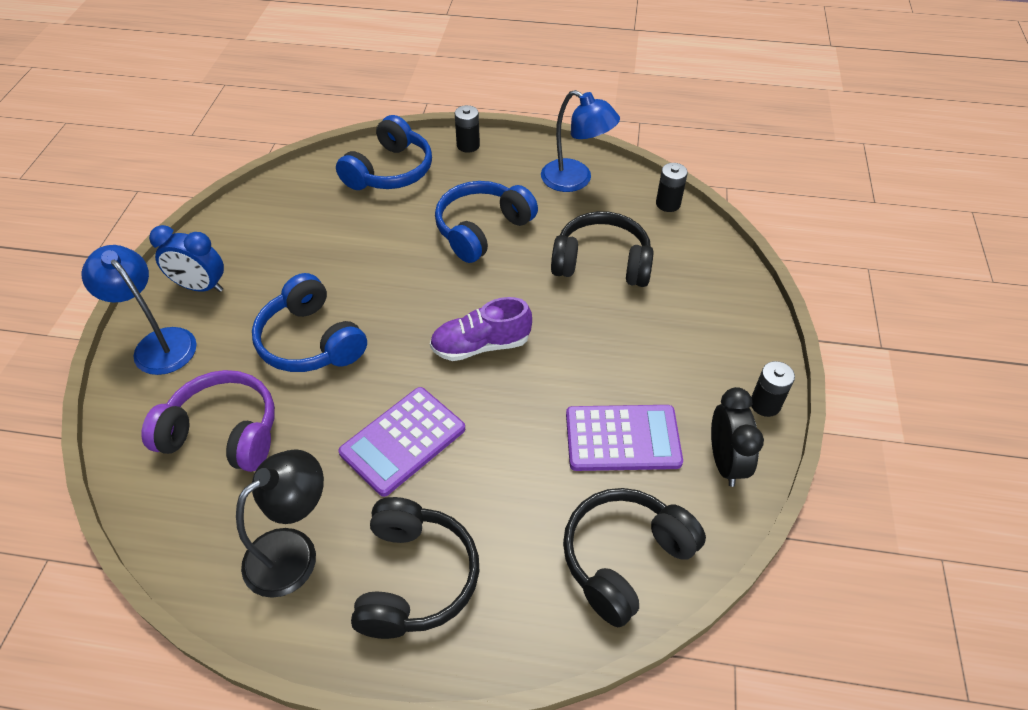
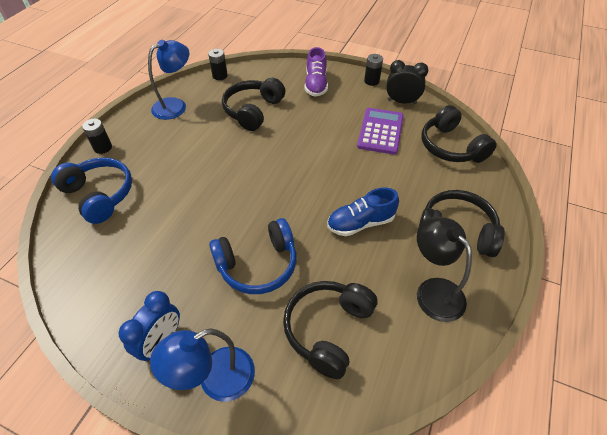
camera: 75 degrees left, 0 degrees up
purple headphones [141,370,275,472] -> black headphones [283,281,377,379]
purple calculator [338,387,465,497] -> blue shoe [327,188,399,236]
purple shoe [430,297,532,361] -> purple shoe moved to [305,47,328,97]
blue headphones [435,181,538,263] -> none

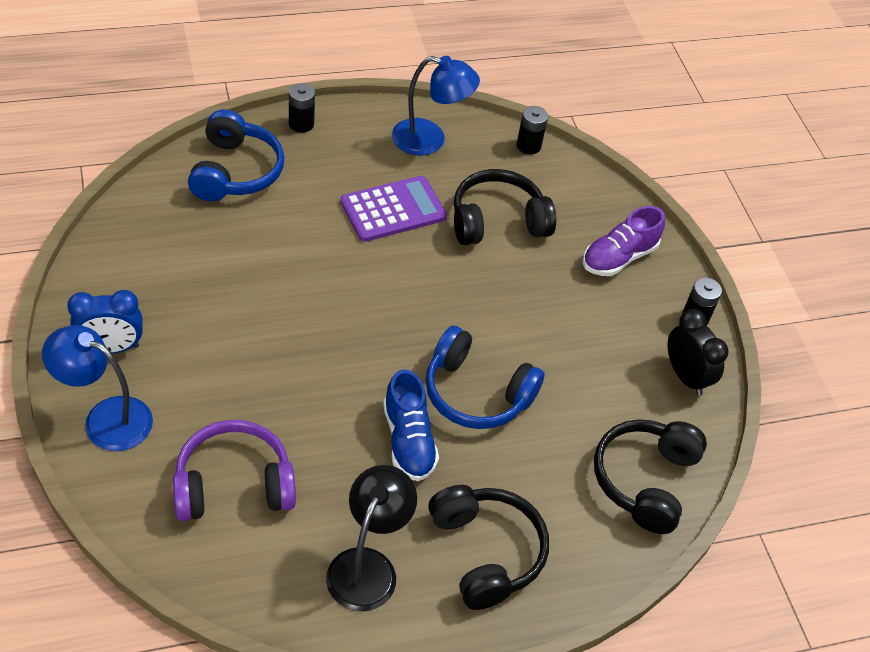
camera: 45 degrees right, 0 degrees up
blue headphones [209,218,297,294] -> blue headphones moved to [426,325,545,429]
black headphones [283,281,377,379] -> purple headphones [173,420,296,521]
blue shoe [327,188,399,236] -> blue shoe turned 135 degrees counterclockwise [383,369,439,481]
purple calculator [357,108,404,155] -> purple calculator moved to [340,176,447,242]

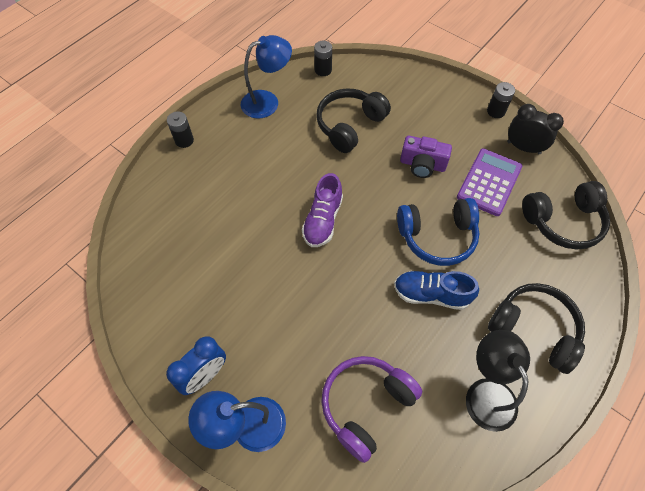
camera: 30 degrees left, 10 degrees up
blue headphones [188,109,284,202] -> none
purple calculator [340,176,447,242] -> purple calculator moved to [457,148,522,216]
blue shoe [383,369,439,481] -> blue shoe turned 150 degrees clockwise [394,271,479,310]
purple shoe [583,206,665,276] -> purple shoe moved to [302,173,343,247]
black headphones [594,420,707,534] -> black headphones turned 90 degrees counterclockwise [522,181,610,250]
none -> purple camera [400,136,452,178]

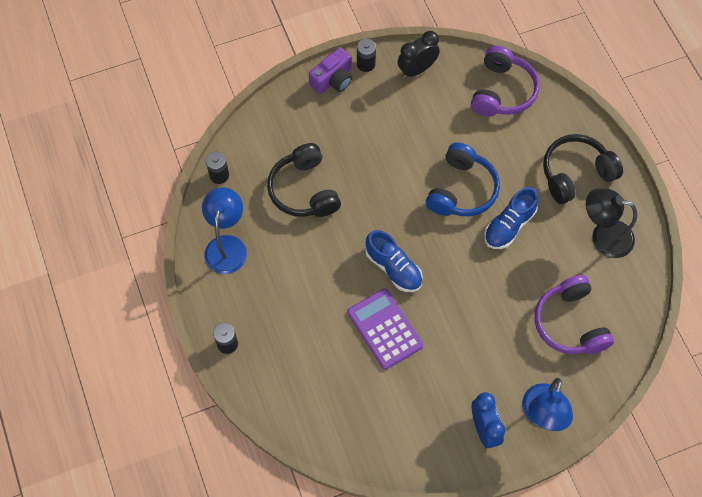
camera: 60 degrees left, 5 degrees up
purple shoe [302,173,343,247] -> blue shoe [366,230,423,292]
purple camera [400,136,452,178] -> purple camera moved to [309,47,352,94]
purple calculator [457,148,522,216] -> purple calculator moved to [347,288,423,370]
black headphones [522,181,610,250] -> purple headphones [471,46,540,116]

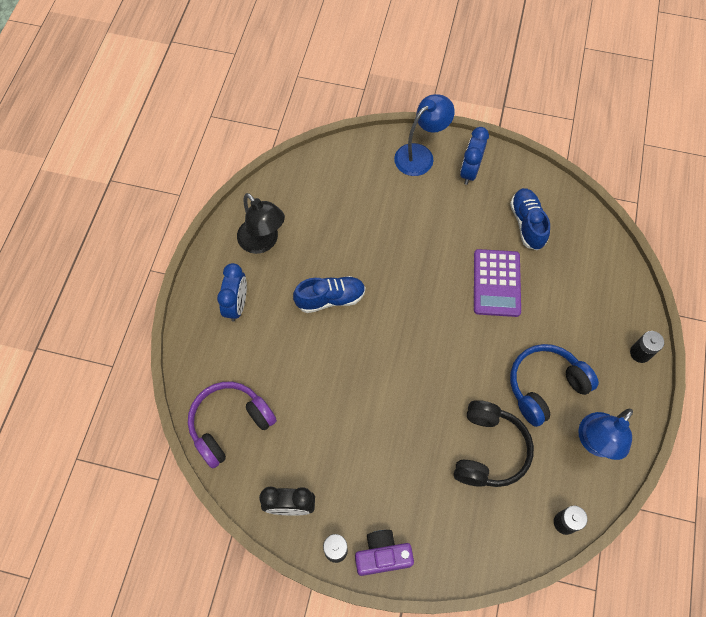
camera: 145 degrees left, 0 degrees up
blue shoe [366,230,423,292] -> blue shoe moved to [510,188,550,250]
blue headphones [426,142,500,216] -> blue headphones moved to [510,344,599,427]
purple headphones [535,275,614,354] -> none
black headphones [543,134,623,204] -> blue clock [217,263,247,322]

